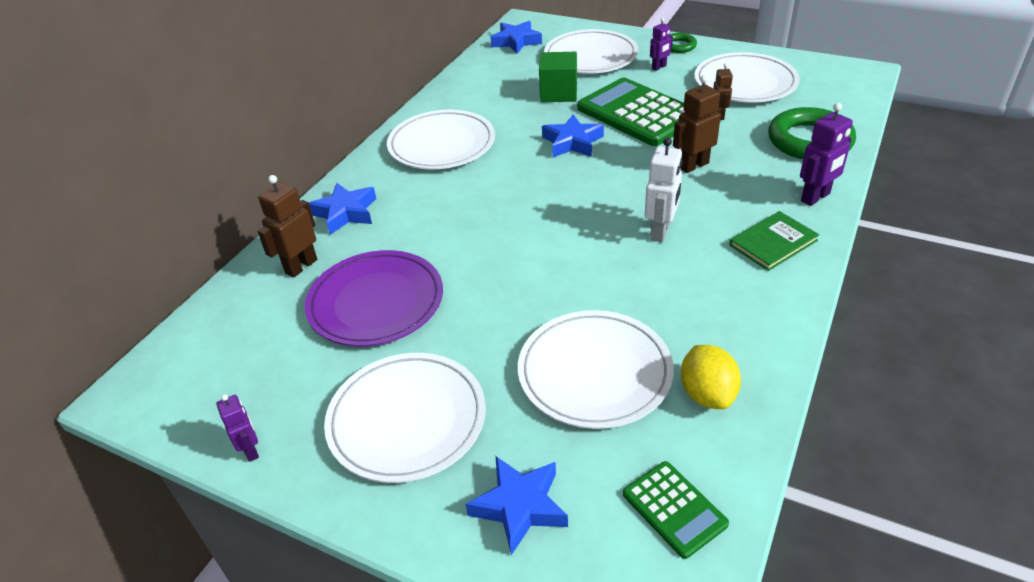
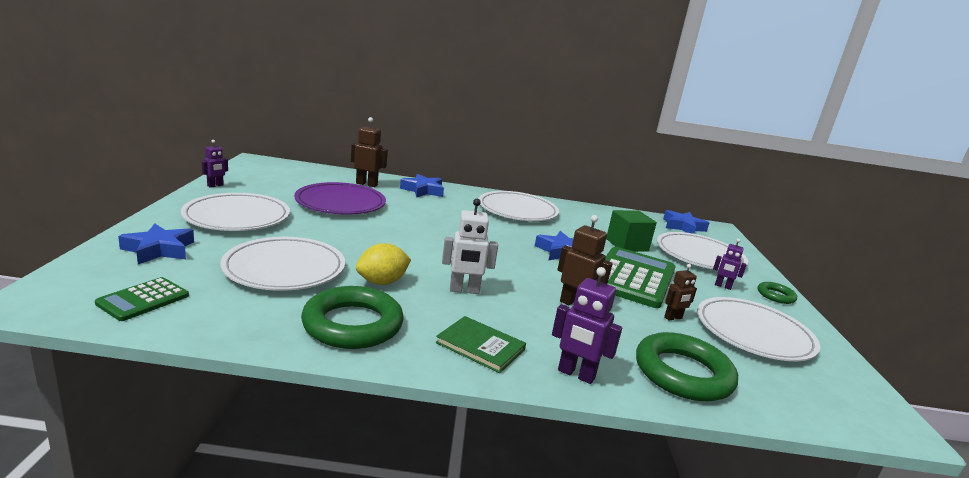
camera: 60 degrees right, 20 degrees down
yellow lemon [681,345,741,409] -> yellow lemon moved to [356,243,411,285]
none -> green ring [301,286,404,349]

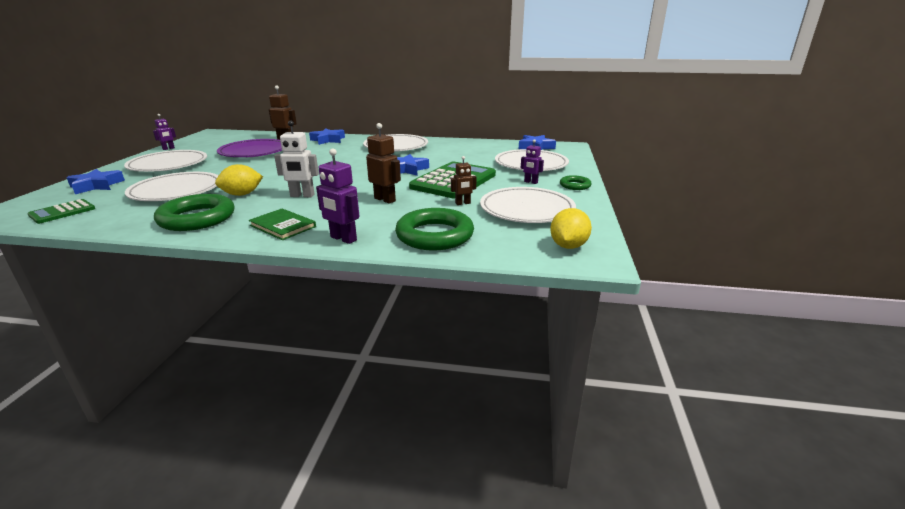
camera: 10 degrees right, 5 degrees up
green cube [606,210,657,252] -> none
none -> yellow lemon [550,208,592,249]

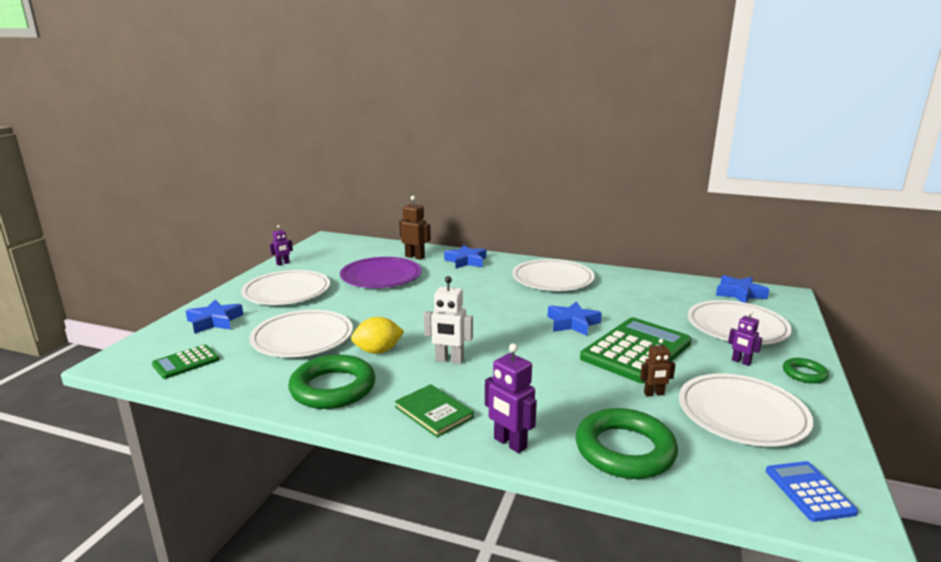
camera: 10 degrees right, 5 degrees down
brown robot [366,123,401,204] -> none
yellow lemon [550,208,592,249] -> blue calculator [766,461,858,522]

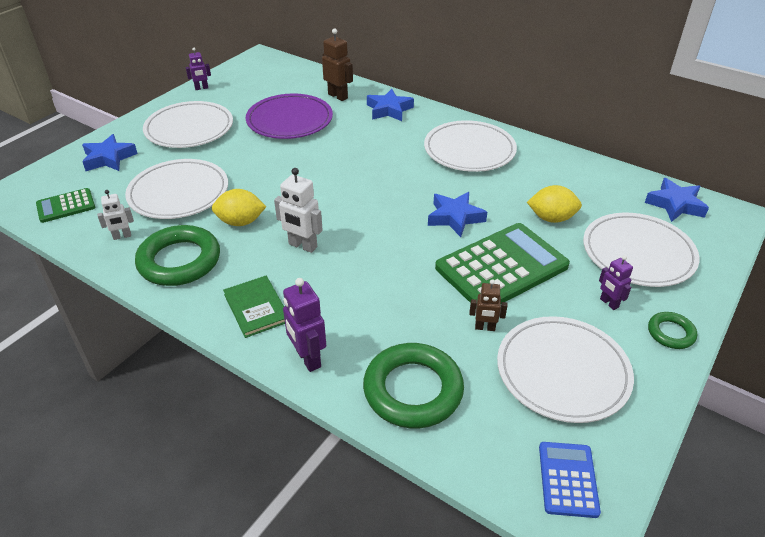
camera: 15 degrees right, 20 degrees up
none -> white robot [97,190,134,240]
none -> yellow lemon [527,185,582,223]

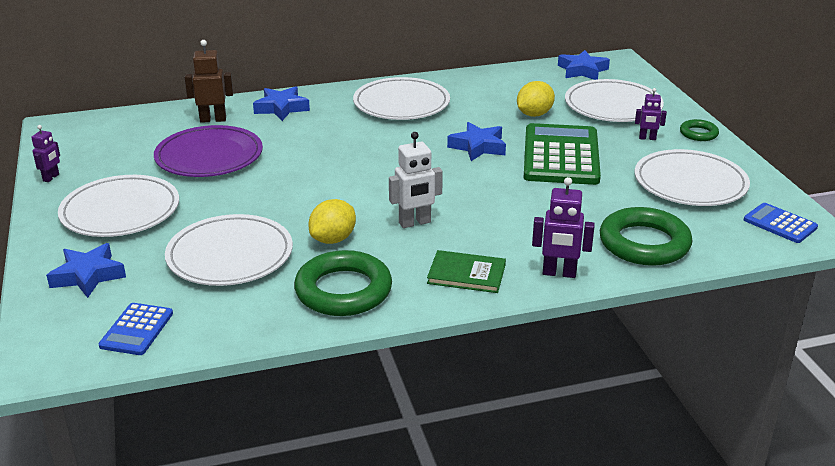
camera: 50 degrees left, 10 degrees down
green calculator [36,188,95,223] -> blue calculator [99,303,173,355]
white robot [97,190,134,240] -> none
brown robot [469,279,507,331] -> none

